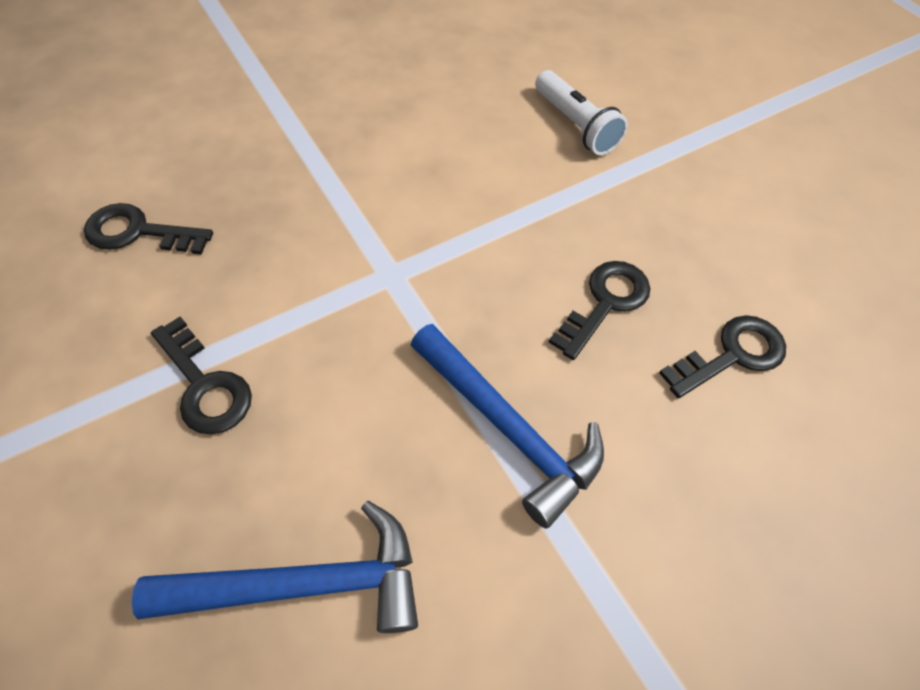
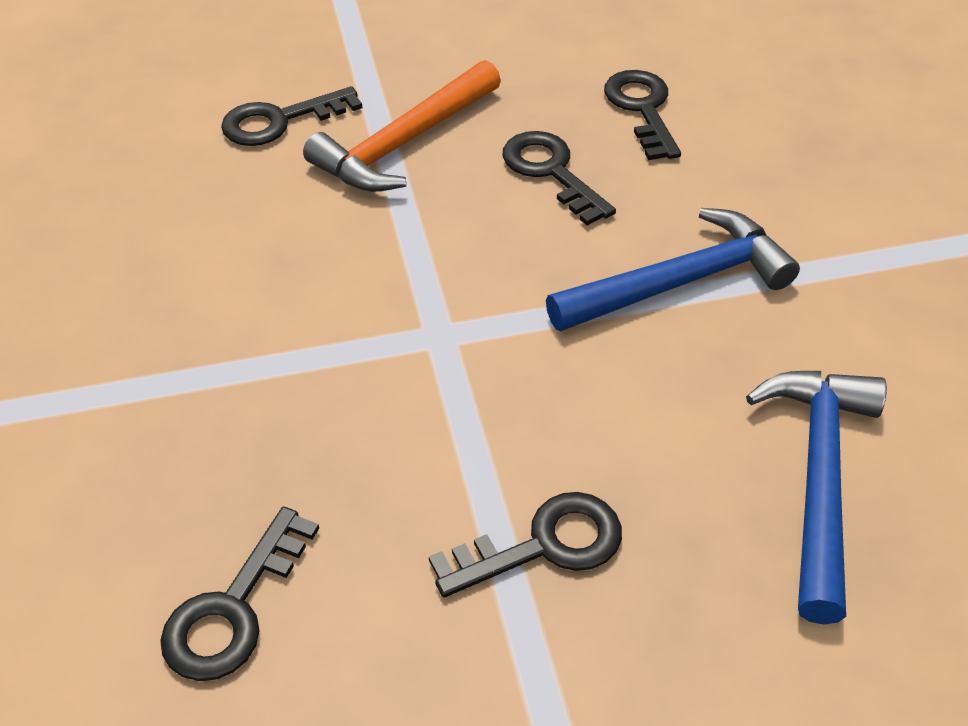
camera: 70 degrees left, 10 degrees down
white flashlight [535,70,628,155] -> black key [221,86,362,146]
none -> orange hammer [303,60,501,192]

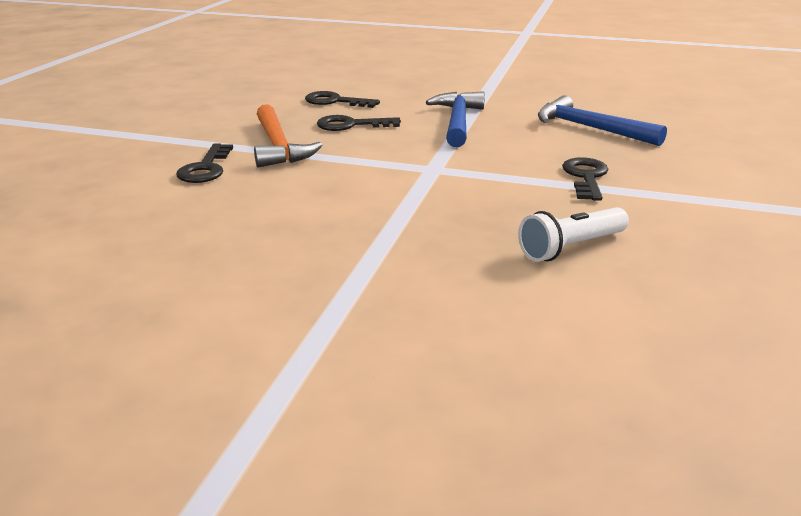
camera: 60 degrees left, 20 degrees down
black key [160,507,319,681] -> white flashlight [518,207,629,262]

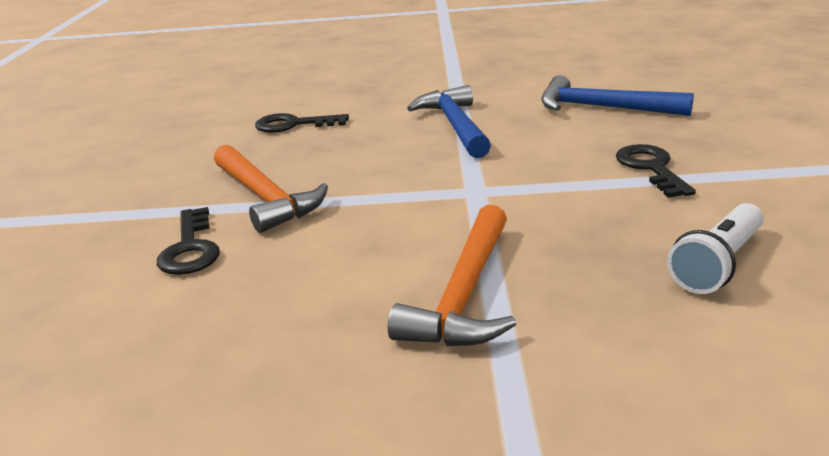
camera: 15 degrees left, 0 degrees up
black key [317,115,401,131] -> none
none -> orange hammer [388,205,516,346]

